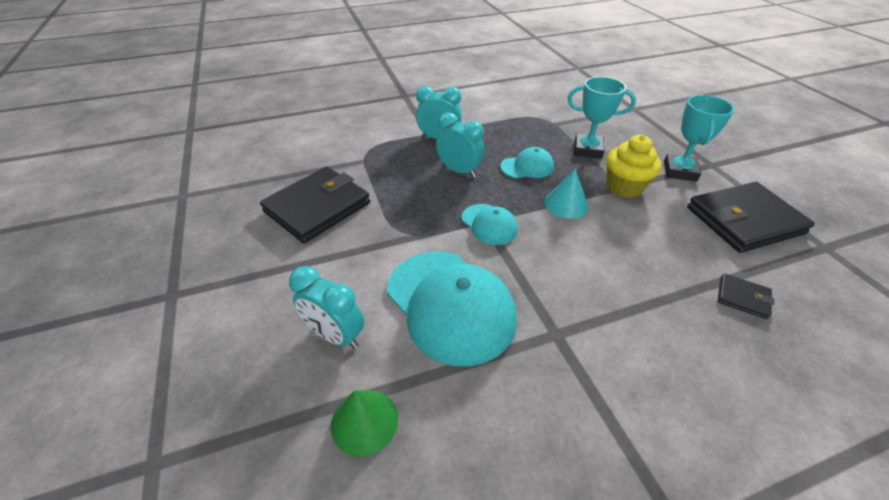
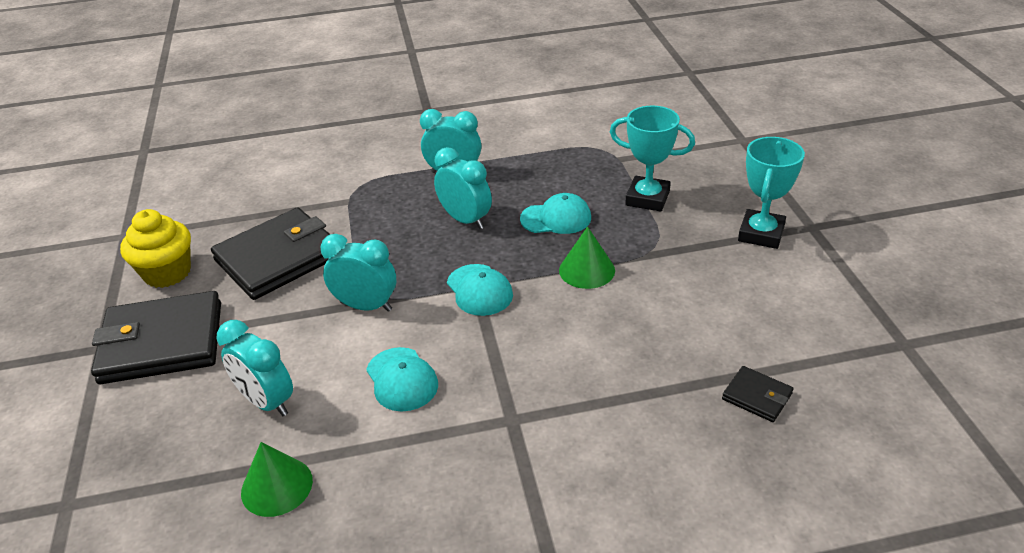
camera: 10 degrees right, 5 degrees down
turquoise cap [387,251,517,367] -> turquoise cap [366,347,438,411], size x0.51
turquoise cone [544,169,588,219] -> green cone [559,226,615,289]
yellow cupcake [606,135,662,198] -> yellow cupcake moved to [120,209,191,288]
black wallet [687,182,815,253] -> black wallet moved to [91,291,221,384]
none -> turquoise clock [321,234,396,312]

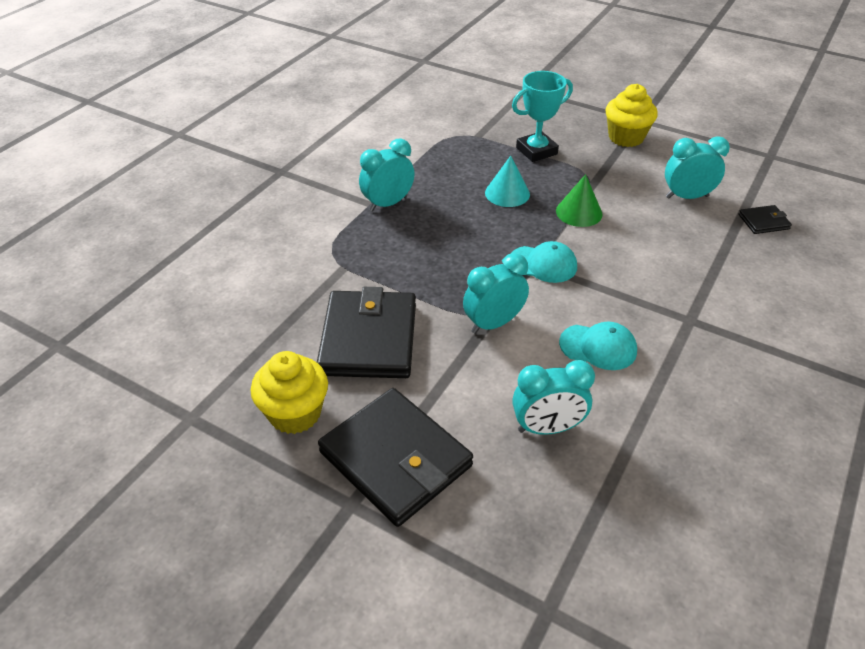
camera: 50 degrees left, 5 degrees up
black wallet [91,291,221,384] -> black wallet turned 75 degrees counterclockwise [318,388,473,527]
green cone [241,442,313,517] -> none
turquoise clock [434,147,492,229] -> turquoise clock moved to [665,136,730,199]
turquoise cap [520,193,591,234] -> turquoise cone [485,156,530,207]
turquoise trophy [738,137,805,249] -> yellow cupcake [606,84,658,147]

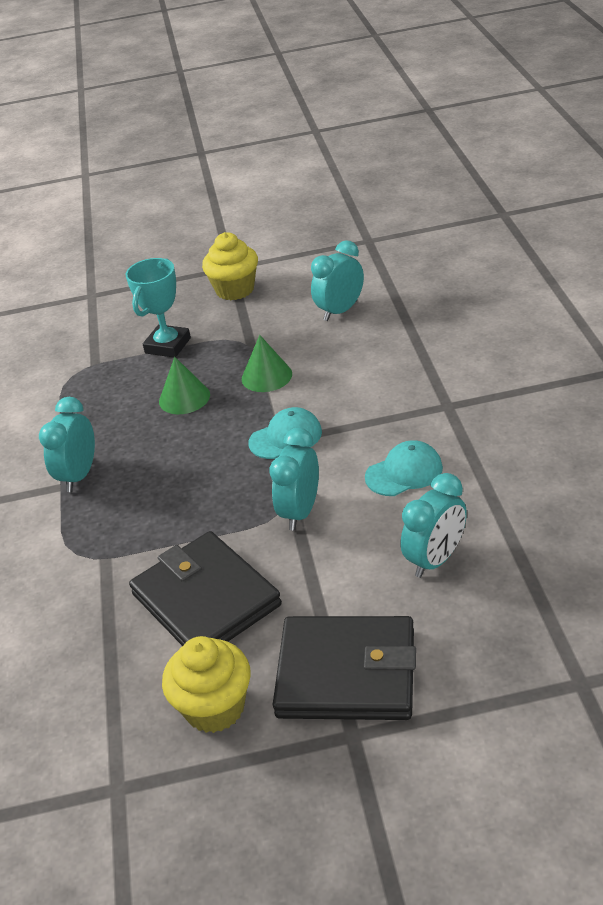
camera: 35 degrees left, 5 degrees down
turquoise cone [485,156,530,207] -> green cone [159,357,210,414]
black wallet [738,205,792,234] -> none

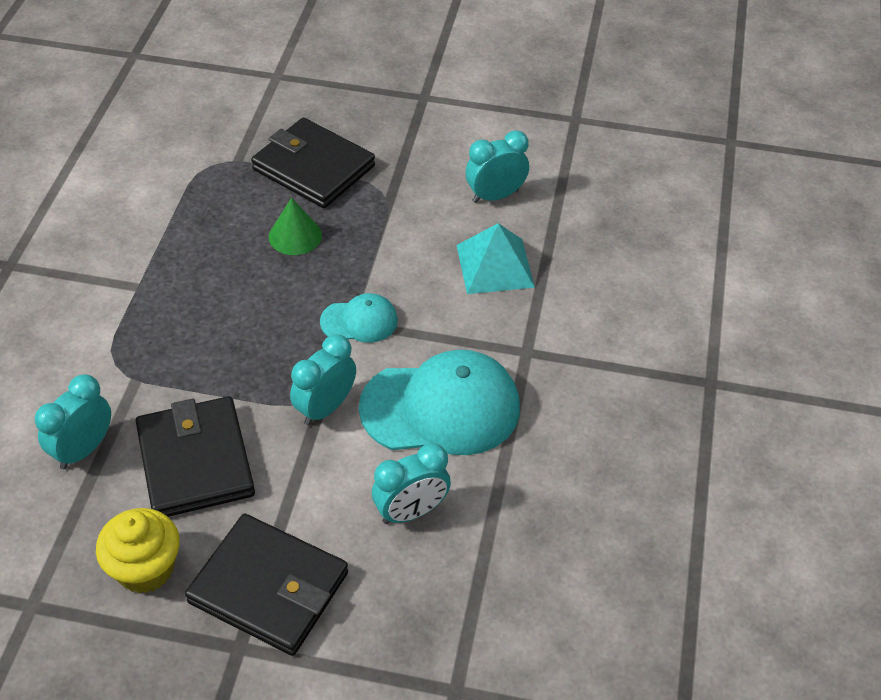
camera: 15 degrees right, 10 degrees up
turquoise clock [39,397,95,492] -> turquoise clock moved to [35,374,111,469]
turquoise trophy [126,258,191,358] -> black wallet [251,118,375,208]
yellow cupcake [202,232,258,300] -> none
green cone [242,335,292,392] -> none
turquoise cap [365,440,443,496] -> turquoise cap [359,350,520,455], size x1.96
none -> turquoise pyramid [457,223,535,294]

